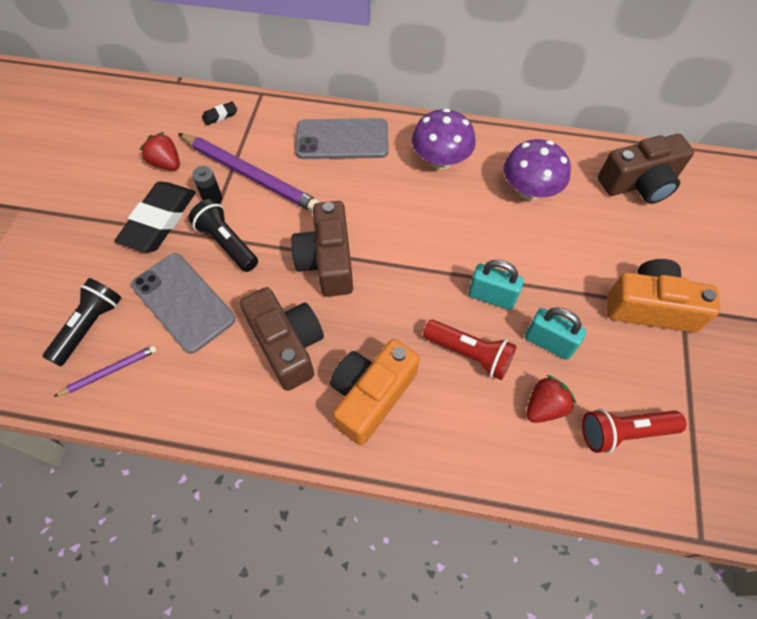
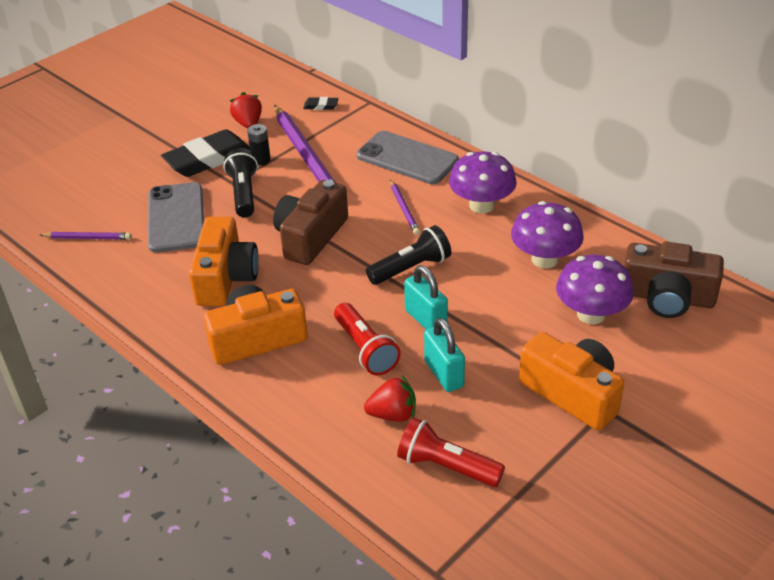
camera: 35 degrees right, 20 degrees down
black flashlight [43,278,122,367] -> black flashlight moved to [366,225,451,285]
brown camera [240,287,324,391] -> orange camera [189,217,259,306]
none -> purple pencil [390,179,420,235]
none -> purple mushroom [556,255,634,324]

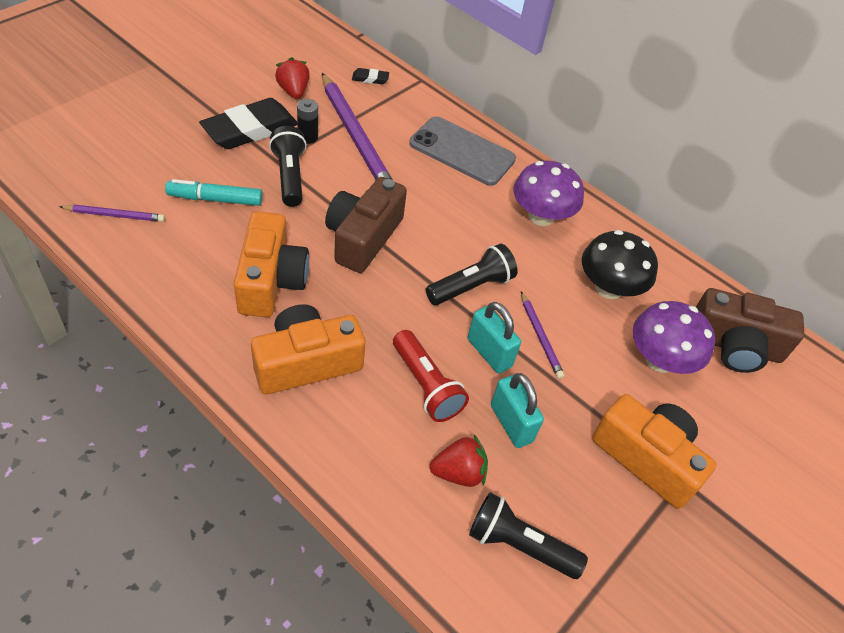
camera: 10 degrees left, 10 degrees up
grey phone [148,182,204,253] -> turquoise marker [165,179,263,206]
purple pencil [390,179,420,235] -> purple pencil moved to [521,292,565,379]
red flashlight [397,418,505,487] -> black flashlight [469,492,588,579]
purple mushroom [511,201,584,268] -> black mushroom [582,230,658,299]

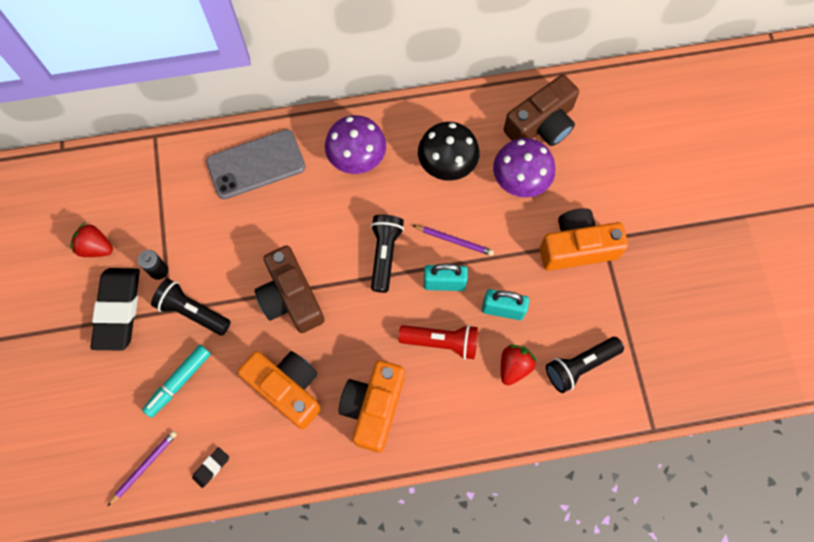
camera: 45 degrees left, 20 degrees up
purple pencil [322,73,393,180] -> none
black eraser [352,68,389,84] -> black eraser moved to [192,447,229,488]

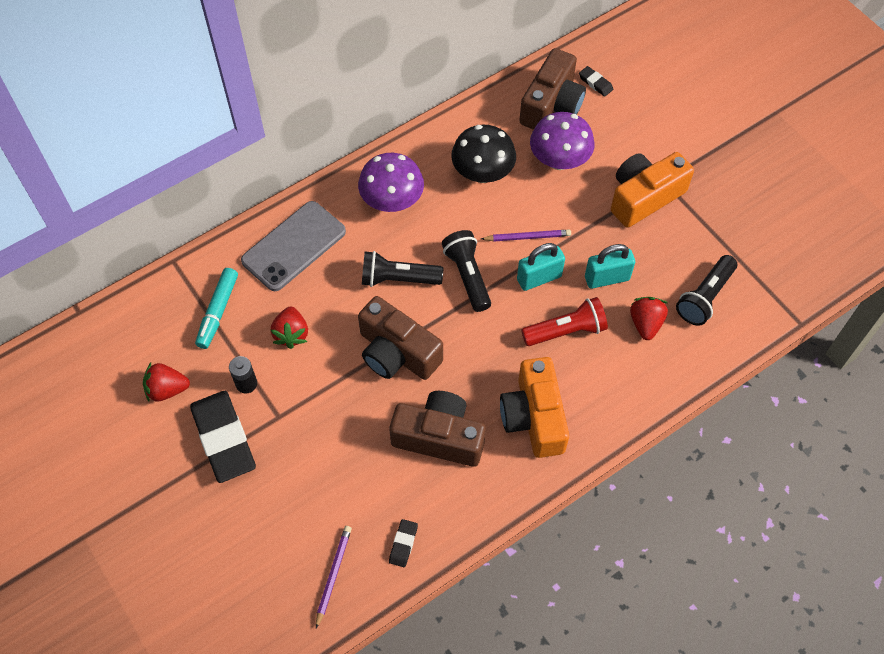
camera: 25 degrees left, 10 degrees down
turquoise marker [142,345,211,418] -> turquoise marker moved to [195,268,238,349]
black flashlight [151,278,231,336] -> black flashlight moved to [362,251,443,287]
orange camera [237,351,321,429] -> brown camera [389,391,486,467]
none -> red strawberry [271,307,308,349]
none -> black eraser [579,66,613,97]

